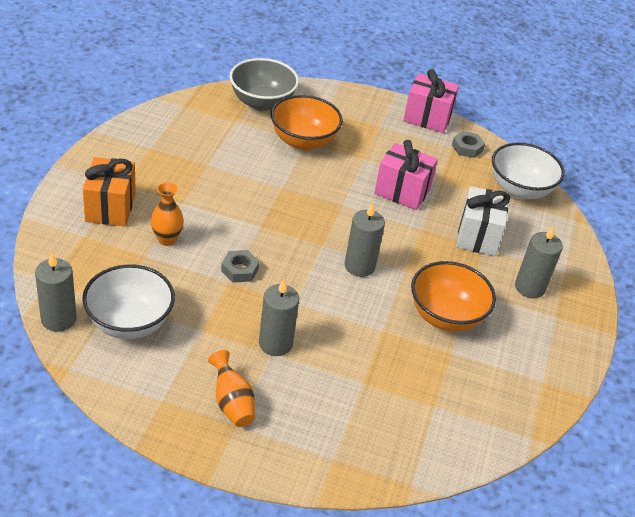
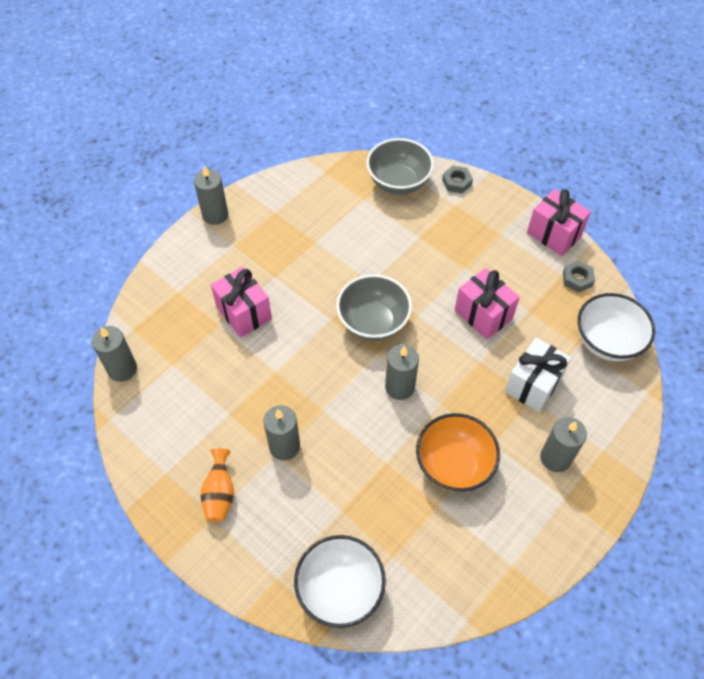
camera: 30 degrees right, 15 degrees up
white bowl [82,264,175,339] -> white bowl moved to [294,535,386,628]
orange gift [83,157,136,227] -> none
orange vase [151,182,184,246] -> pink gift [211,266,272,338]
grey nut [221,250,259,283] -> grey nut moved to [442,166,473,194]
orange bowl [271,95,343,150] -> none
none -> grey candle [194,165,228,225]
none -> grey bowl [336,274,412,341]

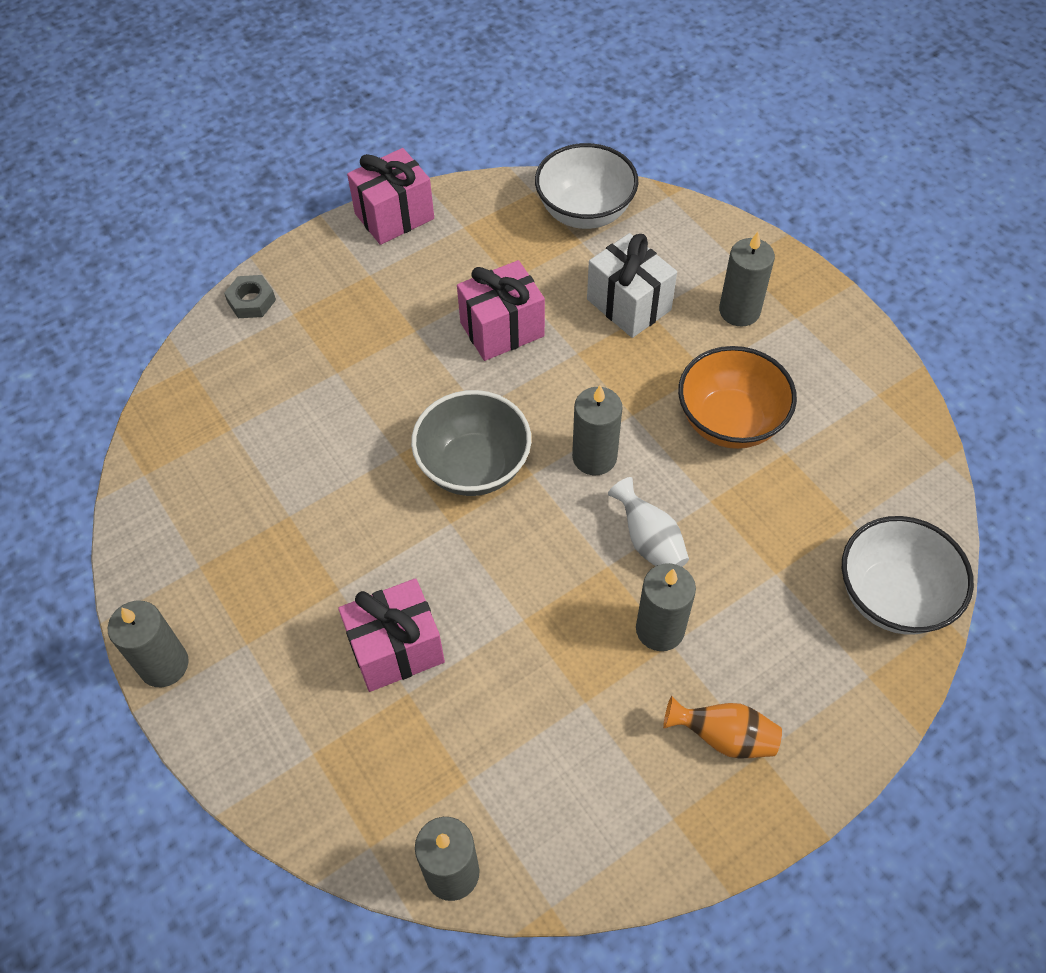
camera: 75 degrees left, 0 degrees up
grey bowl [366,138,434,195] -> none
grey nut [563,260,595,293] -> none
none -> white vase [608,477,689,567]

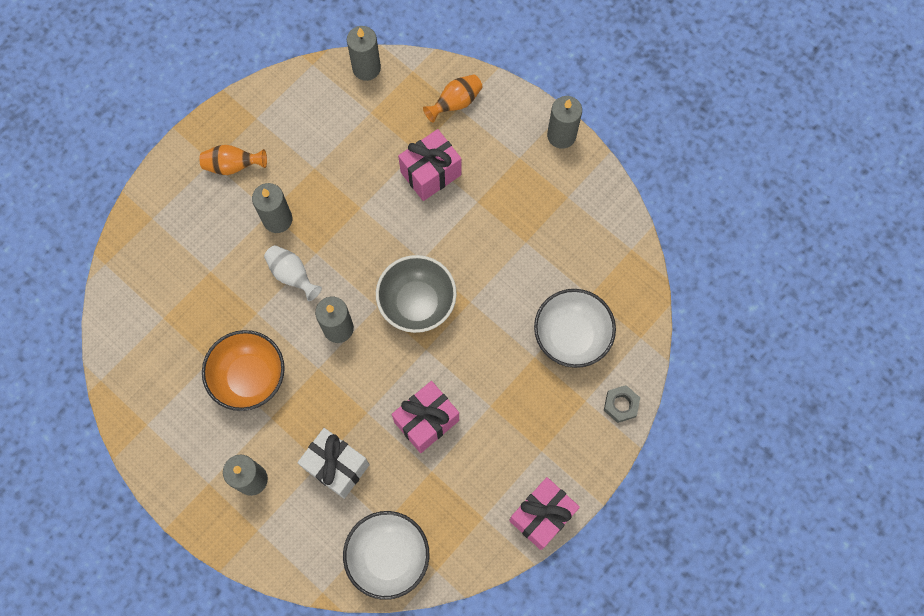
camera: 165 degrees right, 15 degrees up
white bowl [842,516,974,635] -> white bowl moved to [534,289,616,368]
none -> orange vase [423,75,483,123]

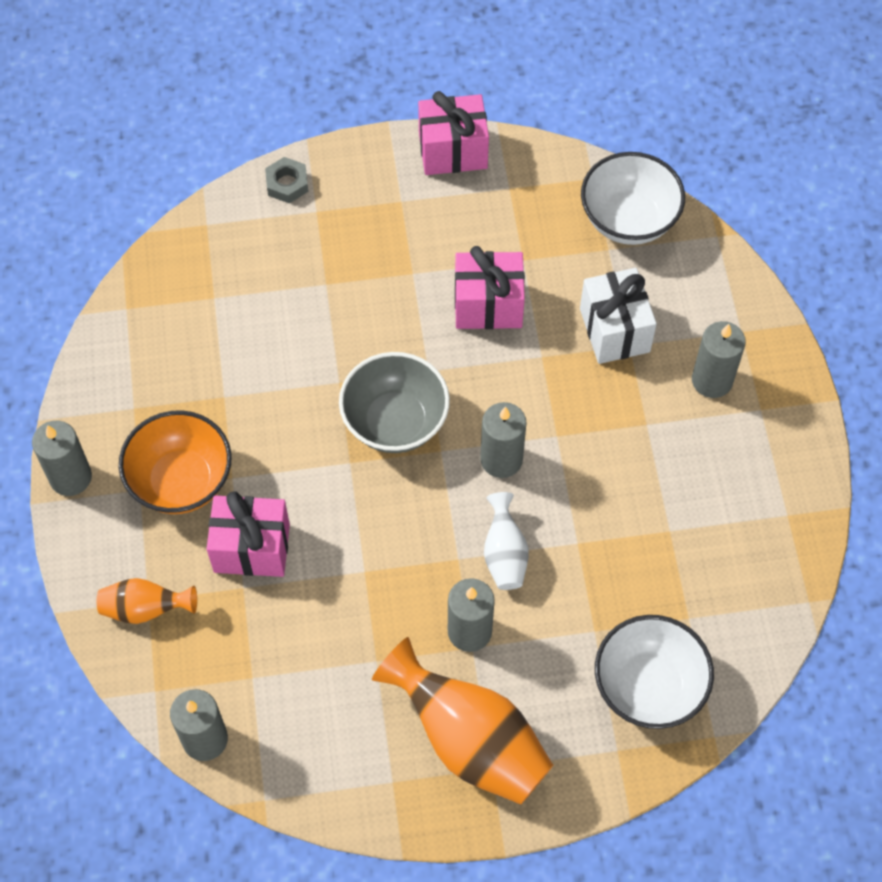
camera: 140 degrees left, 10 degrees down
orange vase [199,145,267,175] -> orange vase [372,637,553,805], size x1.93
orange bowl [202,330,285,411] -> orange bowl moved to [119,410,232,514]
white bowl [534,289,616,368] -> white bowl moved to [595,615,714,729]

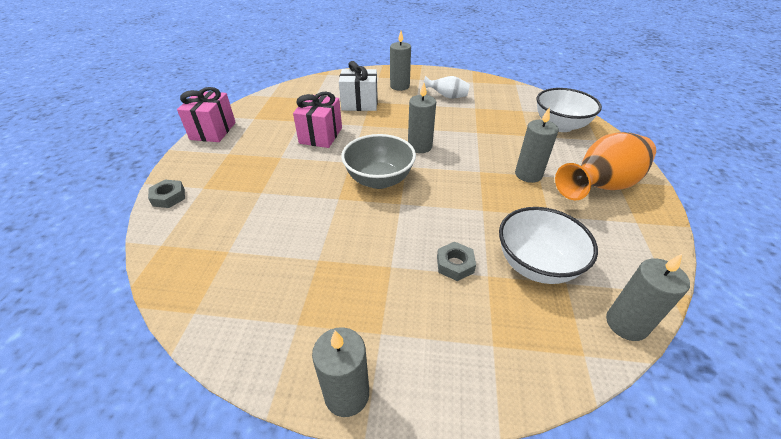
camera: 75 degrees left, 20 degrees down
orange vase [97,578,197,624] -> none
orange bowl [119,410,232,514] -> none
pink gift [206,491,290,577] -> grey nut [437,242,476,281]
white vase [484,492,529,590] -> white vase moved to [424,76,470,98]
white bowl [581,152,685,245] -> white bowl moved to [499,207,598,284]

